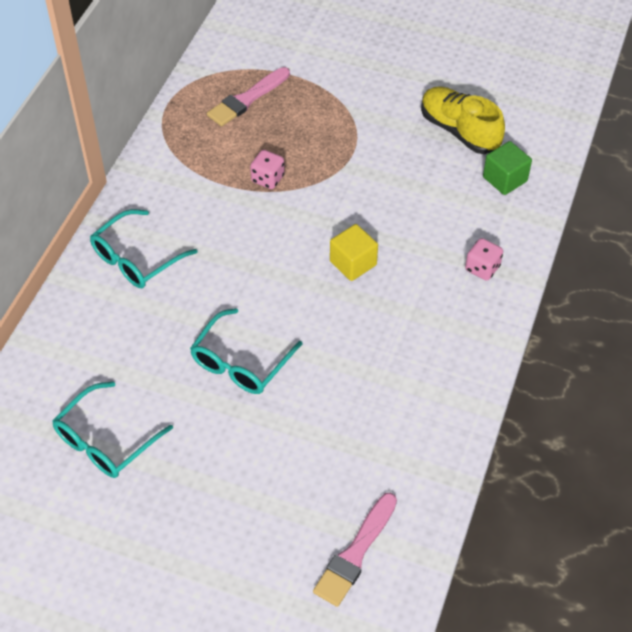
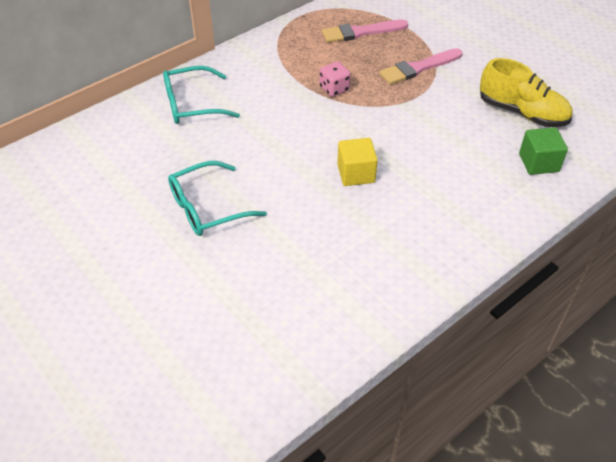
camera: 30 degrees right, 5 degrees down
turquoise glasses [52,381,173,478] -> none
pink brush [313,493,397,607] -> pink brush moved to [379,48,463,85]
yellow shoe [421,86,505,154] -> yellow shoe turned 135 degrees clockwise [480,58,572,127]
pink dice [465,238,503,281] -> none

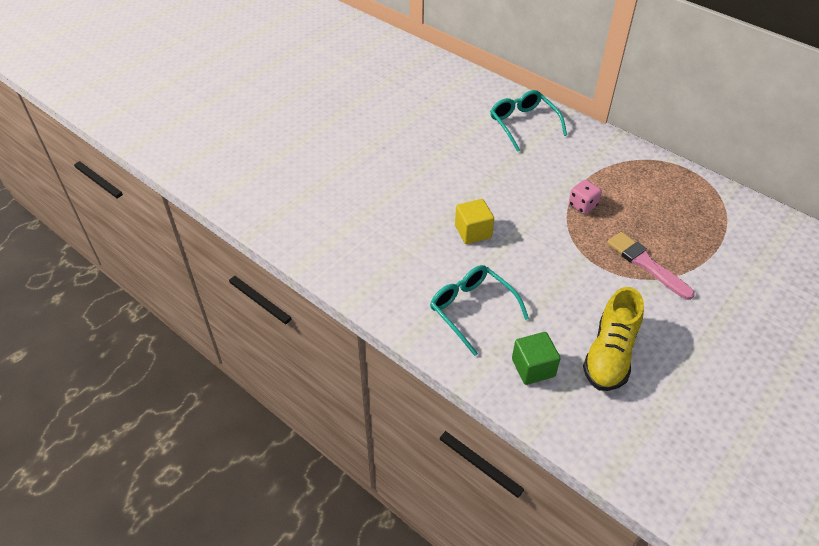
camera: 80 degrees right, 0 degrees up
turquoise glasses [168,161,267,236] -> turquoise glasses moved to [430,265,529,356]
pink brush [322,20,408,43] -> none

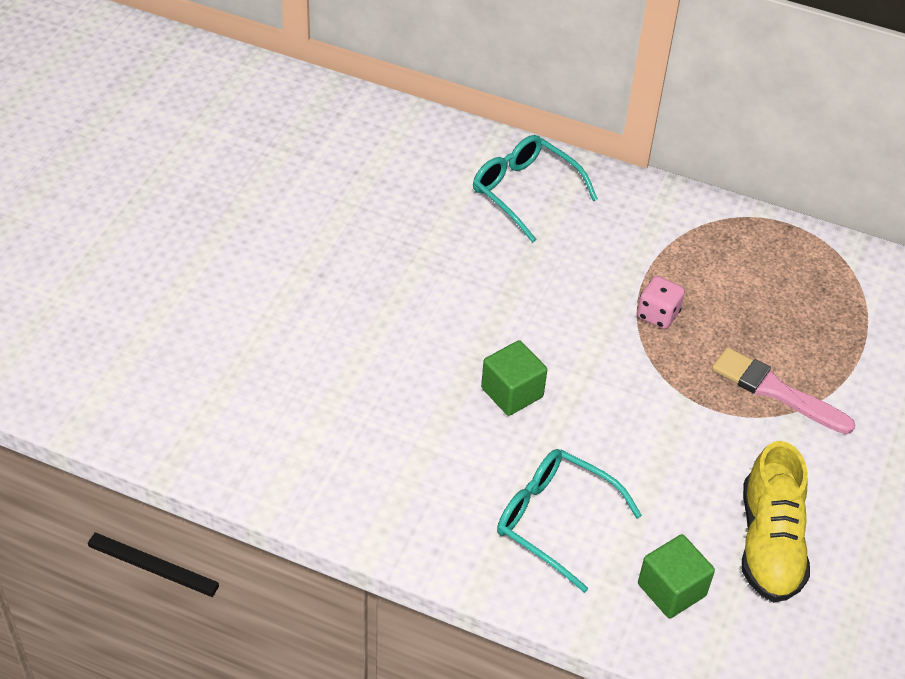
camera: 20 degrees left, 0 degrees up
yellow cube [455,199,494,244] -> green cube [481,340,547,416]

